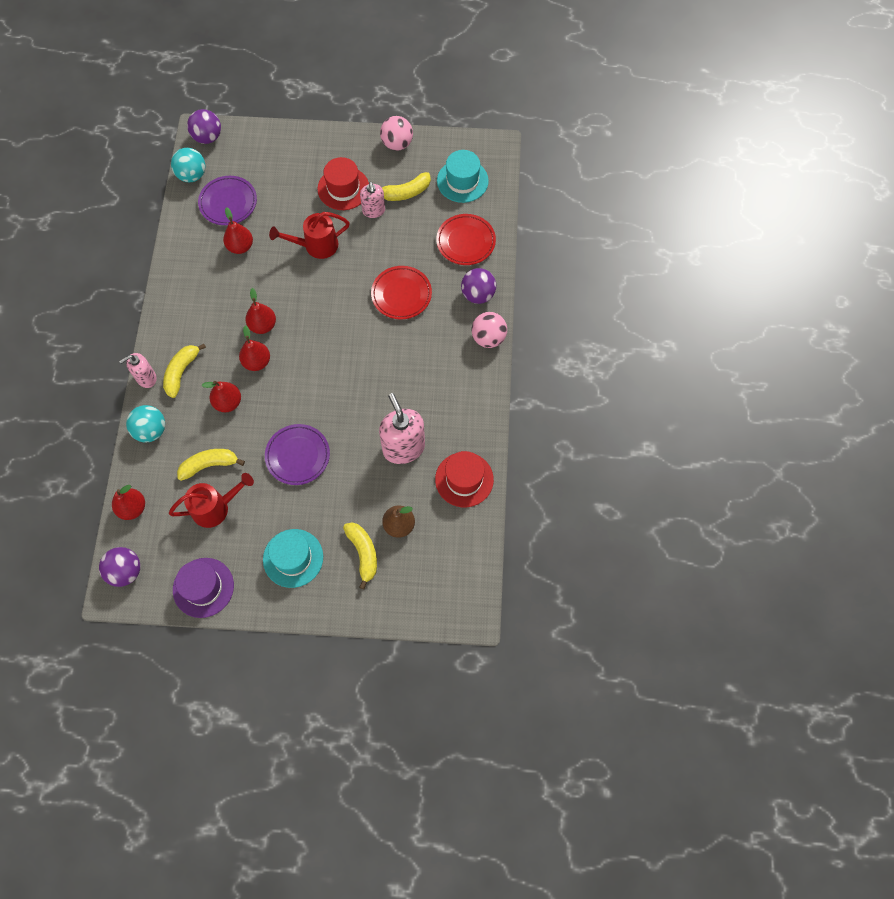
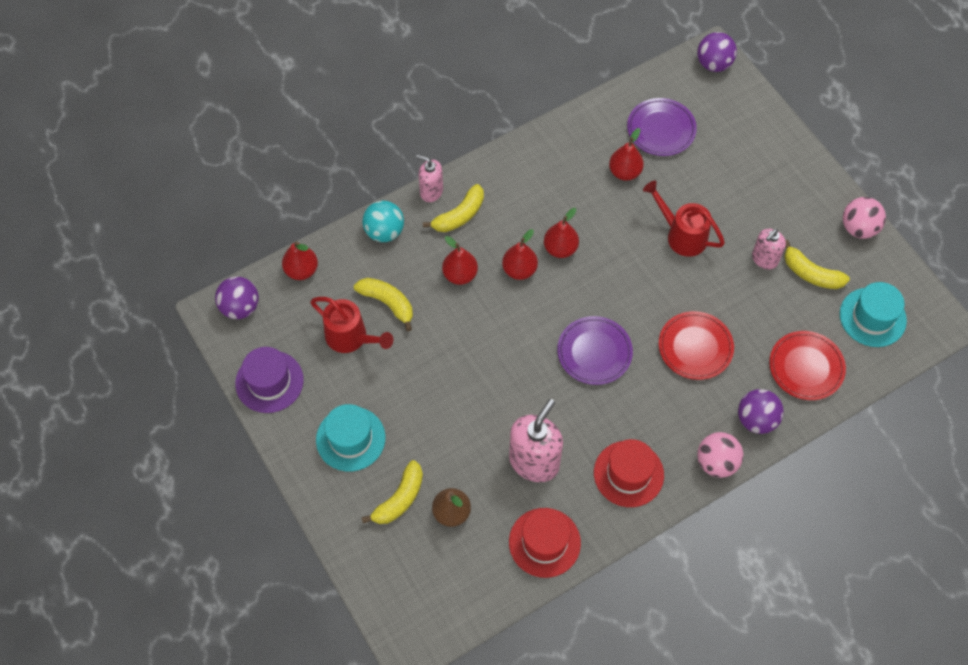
camera: 55 degrees right, 5 degrees down
yellow banana [163,344,206,398] -> yellow banana turned 150 degrees clockwise [423,184,484,232]
turquoise ball [171,148,206,182] -> none
purple plate [265,424,330,485] -> purple plate moved to [557,316,633,385]
red hat [317,157,369,210] -> red hat moved to [594,439,664,507]

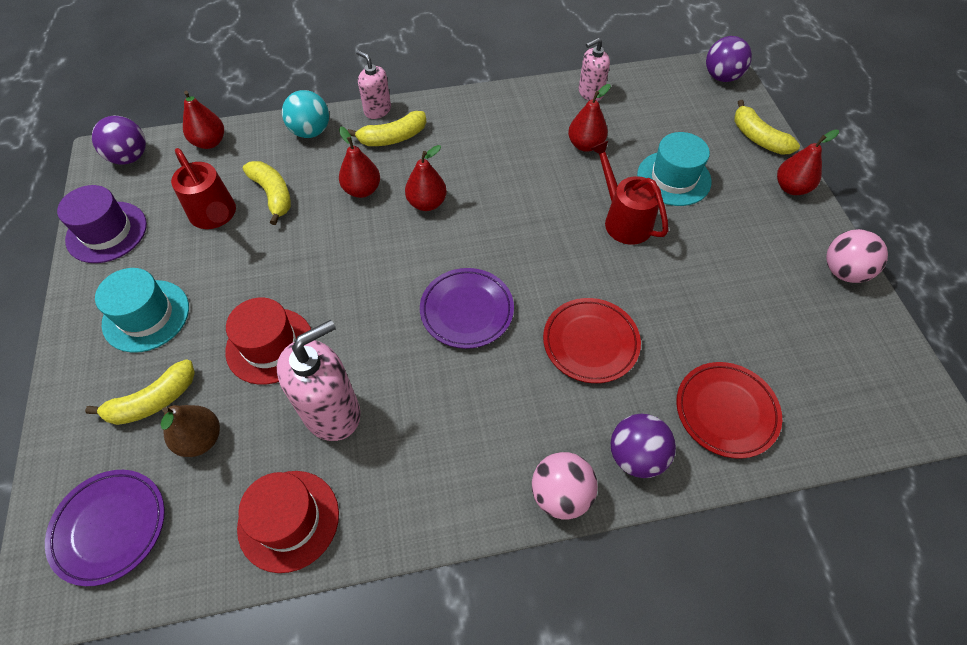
camera: 20 degrees right, 5 degrees down
red pear [544,208,579,258] -> red pear moved to [777,129,839,195]
red hat [594,439,664,507] -> red hat moved to [225,298,311,385]
purple plate [627,98,697,156] -> purple plate moved to [45,470,165,586]
pink soap dispenser [752,229,786,269] -> pink soap dispenser moved to [579,38,610,101]
yellow banana [784,240,850,289] -> yellow banana moved to [734,100,800,155]
turquoise hat [840,282,907,347] -> turquoise hat moved to [637,132,712,206]

